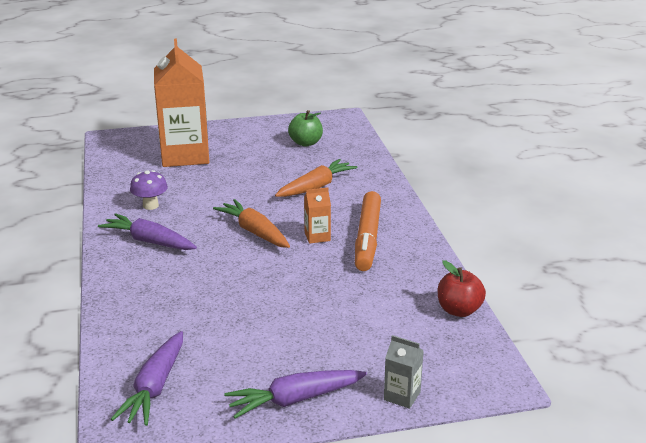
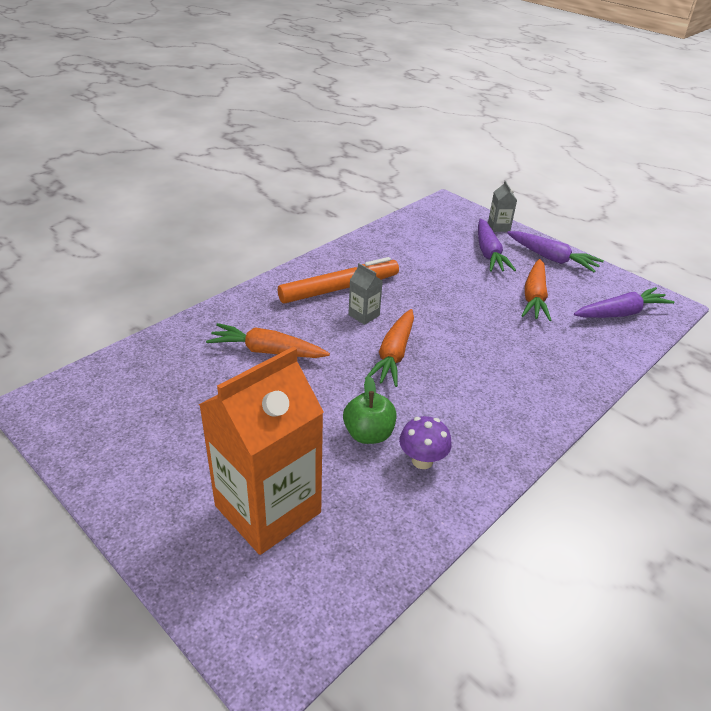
camera: 125 degrees left, 10 degrees up
purple carrot [98,213,197,250] -> purple carrot moved to [478,219,516,272]
green apple [288,110,323,146] -> green apple moved to [343,376,396,444]
orange carton [304,187,331,244] -> grey carton [348,263,383,325]
red apple [438,260,486,317] -> none
none -> orange carrot [521,259,552,321]

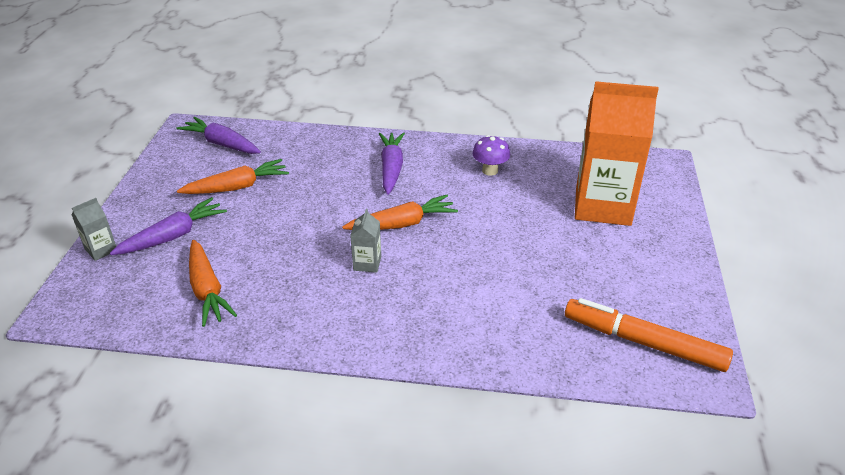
camera: 125 degrees left, 0 degrees up
orange carrot [206,323,330,358] -> orange carrot moved to [189,240,237,327]
orange marker [278,257,399,303] -> orange marker moved to [565,298,733,372]
green apple [343,376,396,444] -> none
purple carrot [507,231,604,272] -> purple carrot moved to [379,132,405,195]

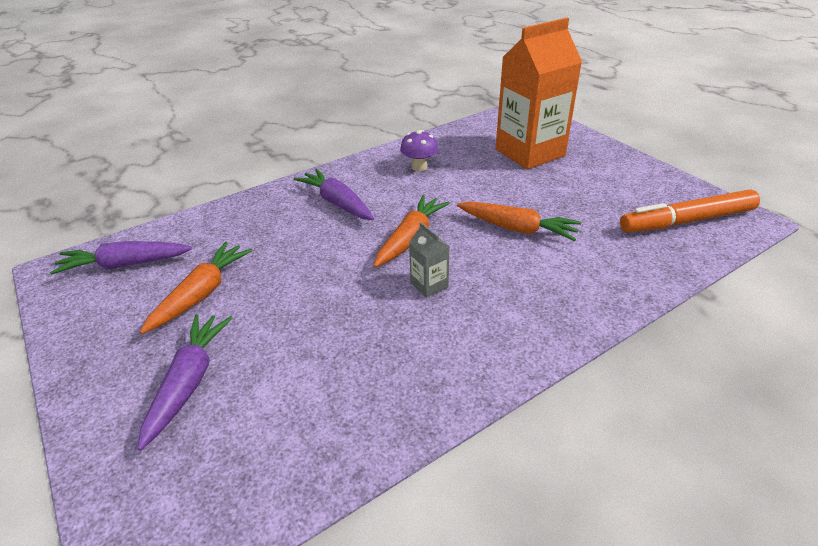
camera: 40 degrees left, 0 degrees up
grey carton [72,198,116,261] -> none
orange carrot [189,240,237,327] -> orange carrot moved to [457,202,582,241]

